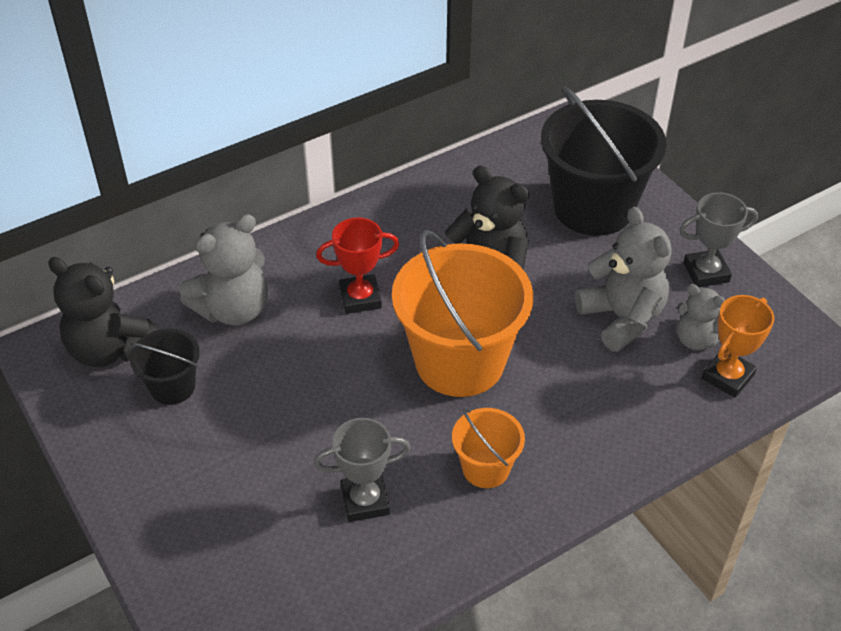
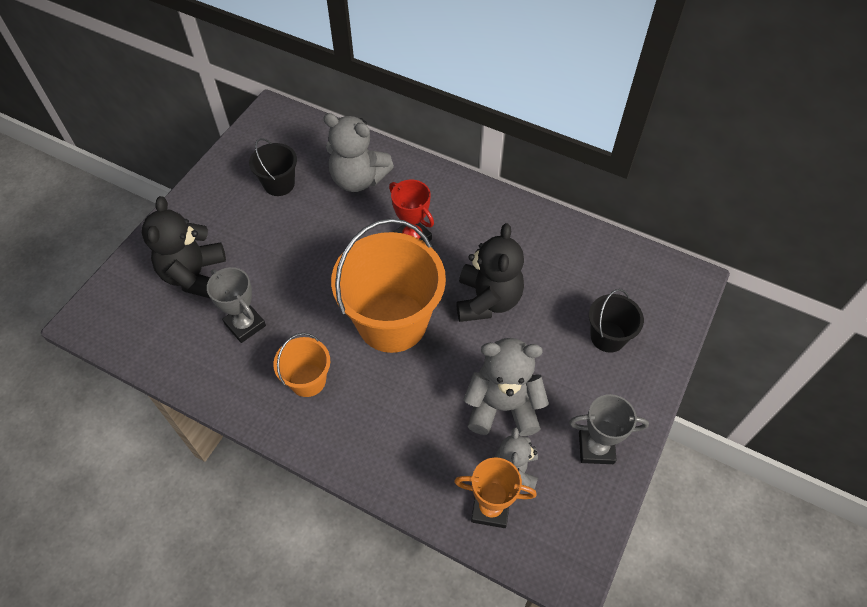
camera: 60 degrees right, 10 degrees up
black teddy bear [48,257,158,367] -> black teddy bear moved to [142,196,226,299]
black bucket [541,87,667,236] -> black bucket [589,289,644,353], size x0.49
grey teddy bear [575,207,671,352] -> grey teddy bear turned 120 degrees counterclockwise [464,338,549,436]
grey trophy [680,192,758,287] -> grey trophy turned 45 degrees counterclockwise [569,394,649,464]

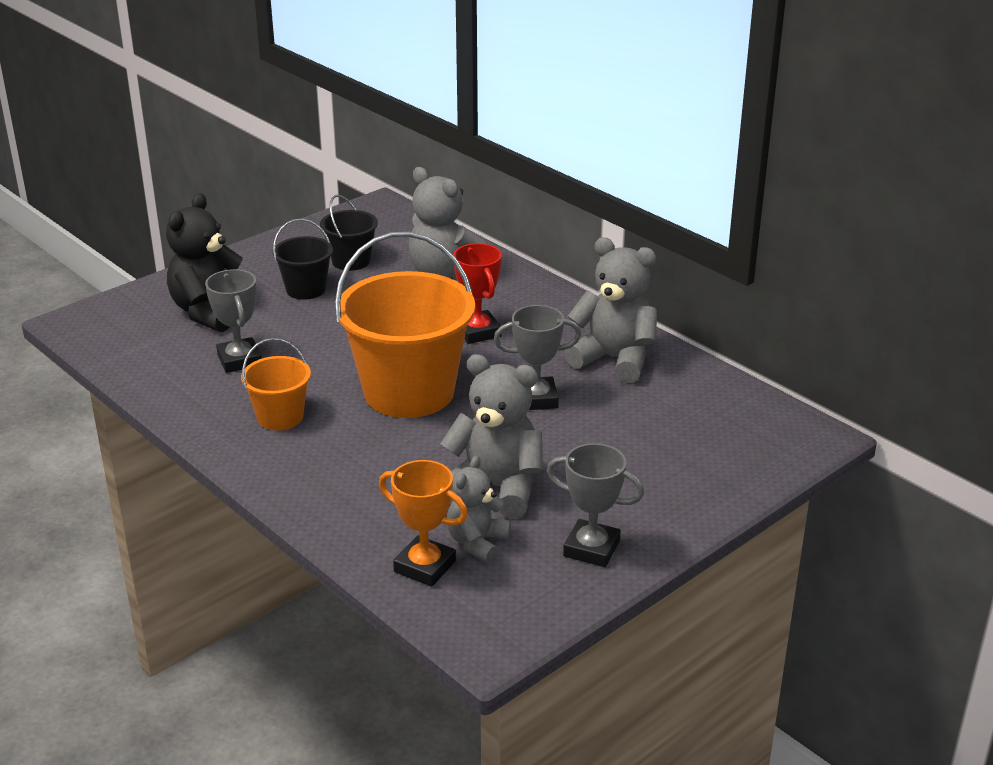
camera: 20 degrees right, 25 degrees down
black teddy bear [456,223,524,322] -> grey trophy [494,305,581,410]
black bucket [589,289,644,353] -> black bucket moved to [273,219,333,300]
none -> grey teddy bear [564,237,657,383]

